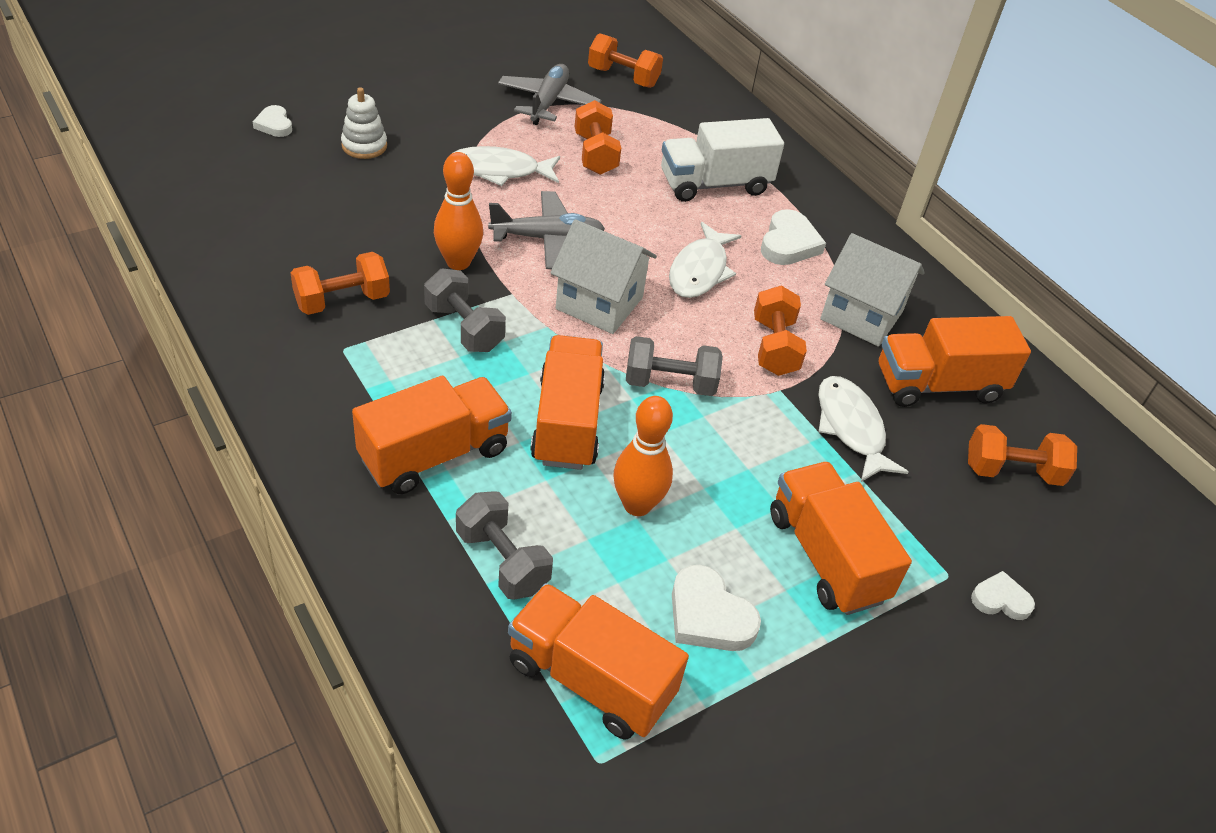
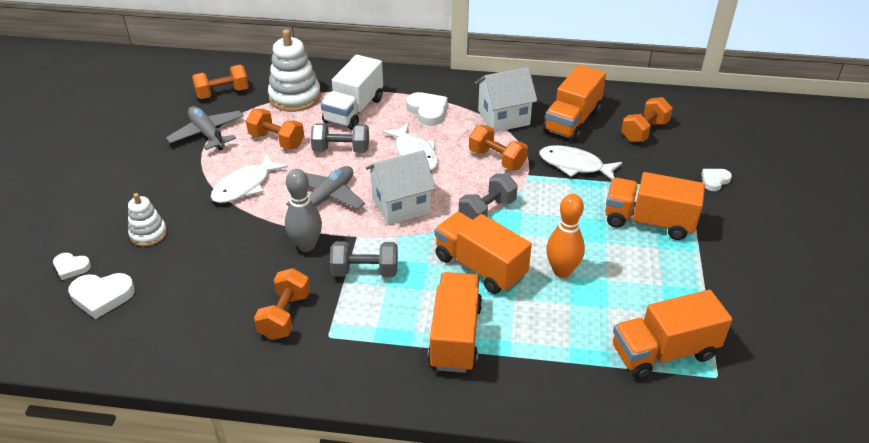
camera: 45 degrees left, 5 degrees down
orange bowling pin [434,152,483,270] -> grey bowling pin [285,169,322,252]
grey dumbbell [456,491,553,599] -> grey dumbbell moved to [311,123,369,153]
white heart [672,565,761,651] -> white heart moved to [68,273,135,319]
none -> white stacking toy [268,29,321,112]

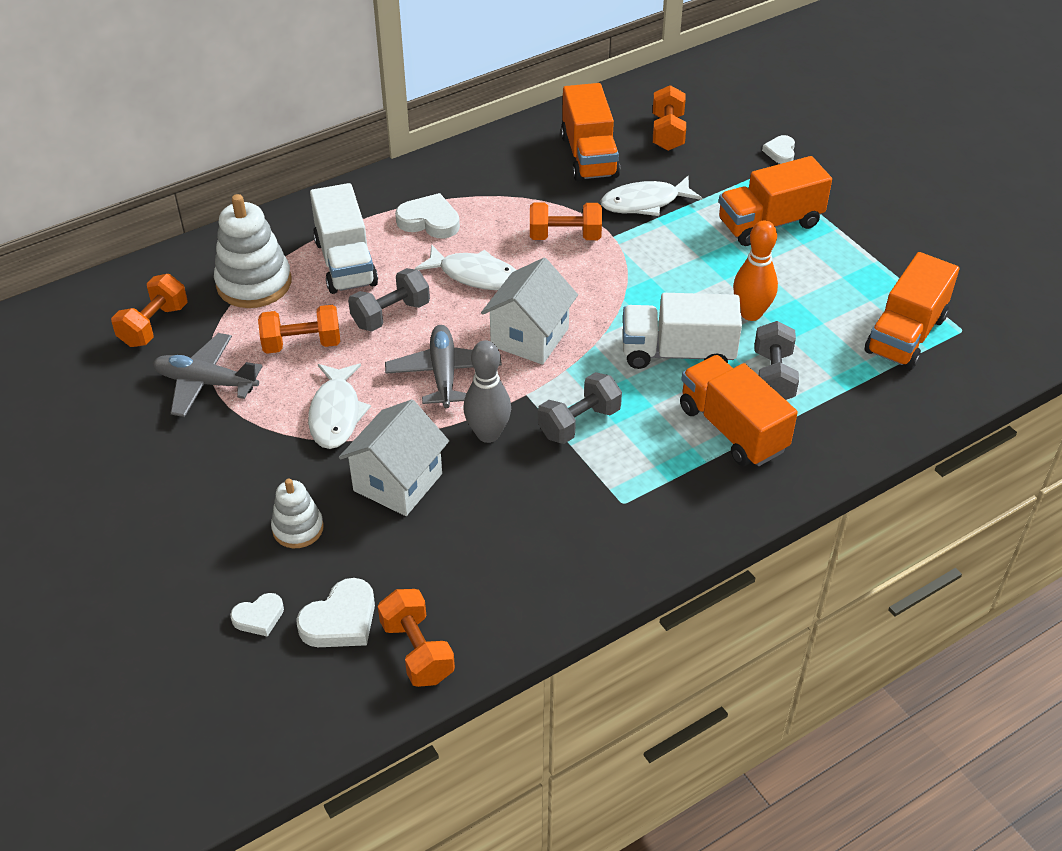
camera: 40 degrees left, 5 degrees up
orange dumbbell [254,268,310,340] -> orange dumbbell moved to [378,589,455,687]
orange truck [434,212,532,294] -> white truck [623,293,742,369]
grey dumbbell [459,174,518,219] -> grey dumbbell moved to [755,321,799,400]
white house [475,67,537,132] -> white house moved to [339,399,449,516]

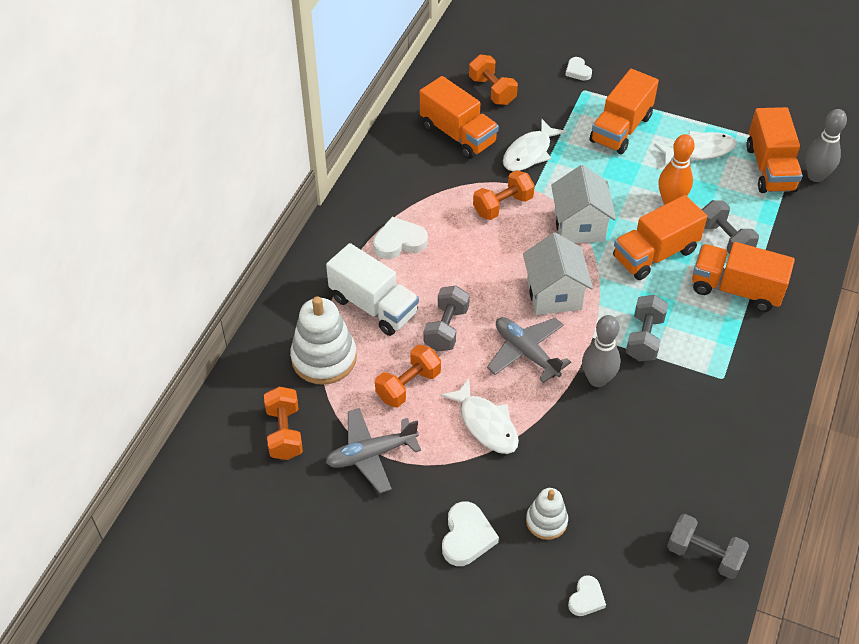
camera: 35 degrees left, 5 degrees up
white heart [296,578,375,647] -> white heart moved to [442,502,499,566]
white house [339,399,449,516] -> white house moved to [551,165,616,243]
orange dumbbell [378,589,455,687] -> grey dumbbell [667,514,749,579]
white fish [415,244,516,290] -> white fish moved to [654,131,737,166]
white truck [623,293,742,369] -> orange truck [613,195,707,280]
none -> grey bowling pin [805,109,847,182]

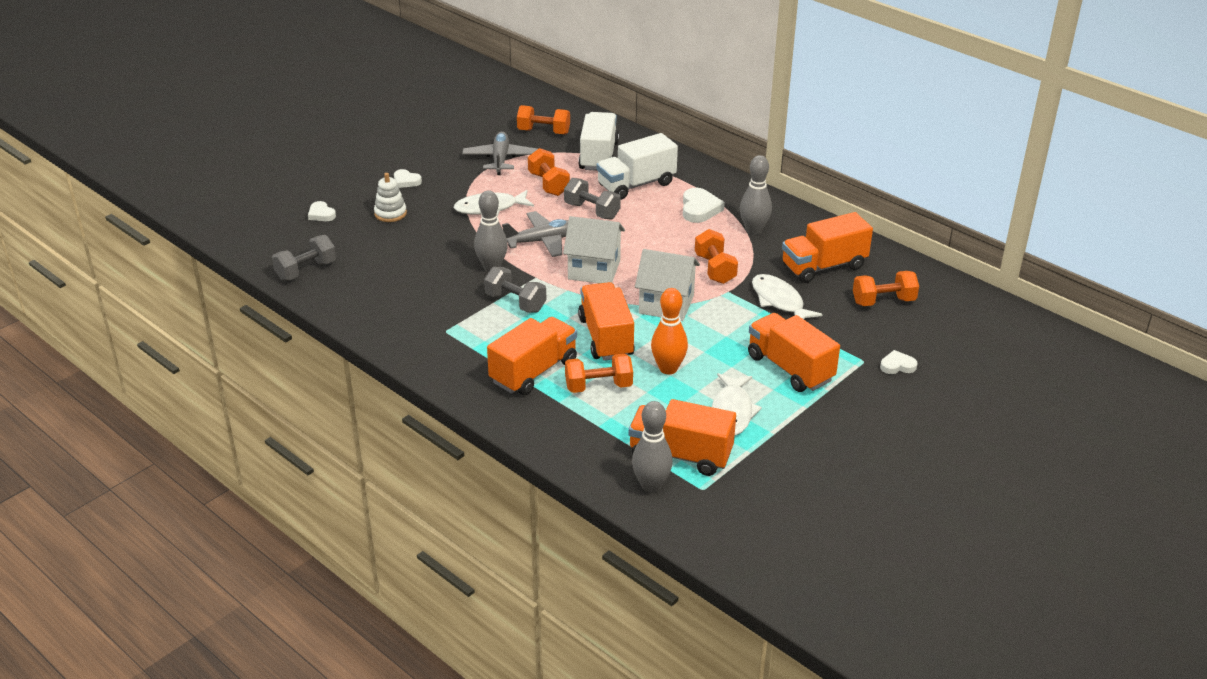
camera: 110 degrees right, 15 degrees down
white stacking toy [290,296,357,385] -> white truck [578,112,619,171]
white heart [442,502,499,566] -> white heart [394,169,422,188], size x0.62
grey dumbbell [701,200,759,254] -> orange dumbbell [565,353,633,393]
none -> grey bowling pin [740,155,772,235]

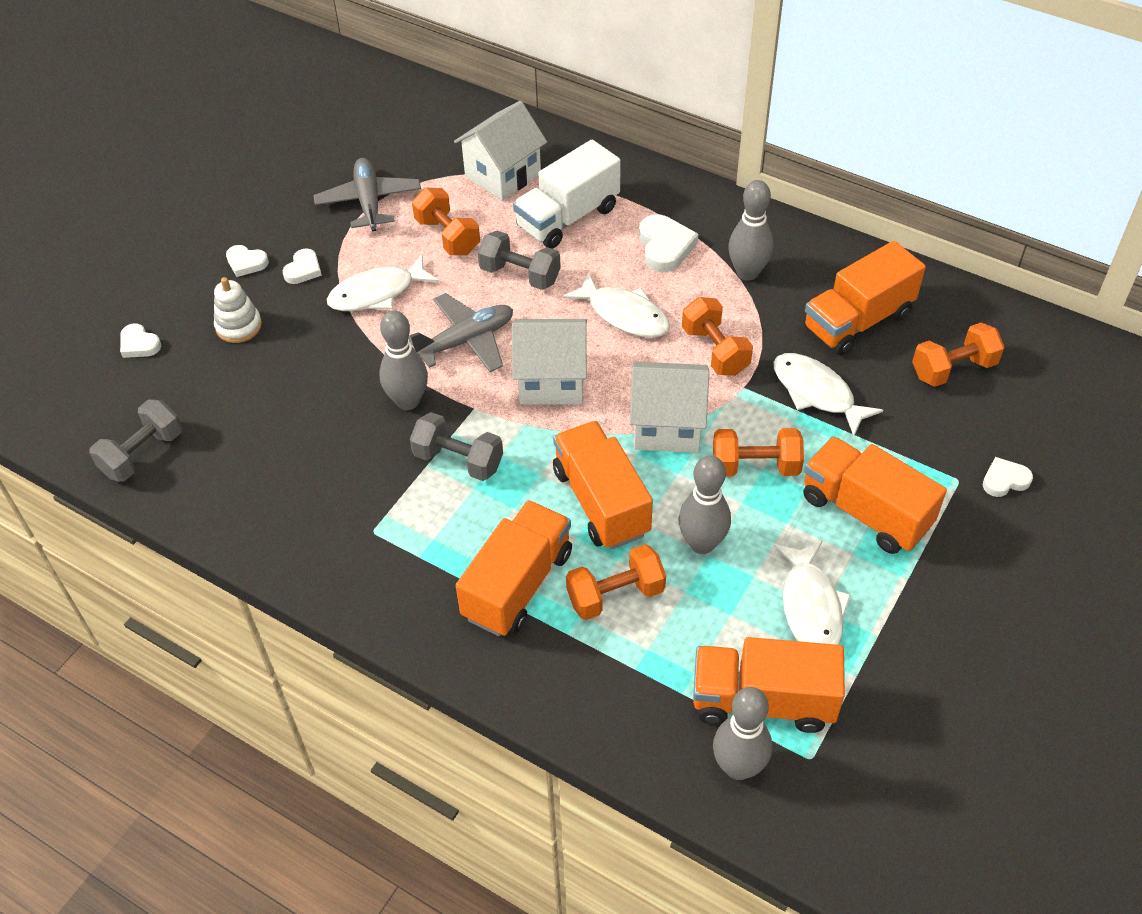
camera: 10 degrees left, 15 degrees up
orange dumbbell [517,105,570,135] -> orange dumbbell moved to [713,428,804,477]
white truck [578,112,619,171] -> white house [454,101,547,201]
orange bowling pin [651,288,688,375] -> grey bowling pin [679,455,731,554]
none -> white heart [282,249,322,284]
none -> white fish [563,273,670,338]

